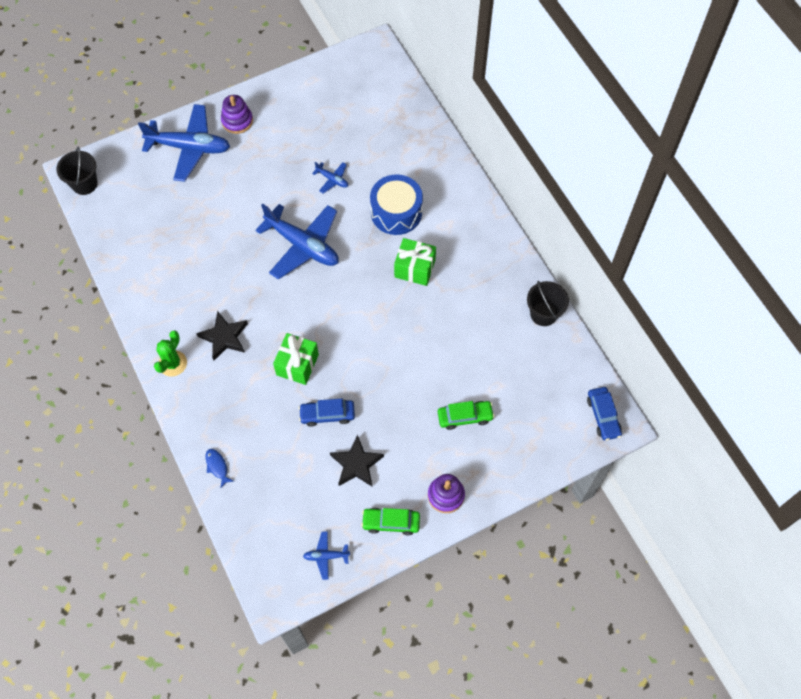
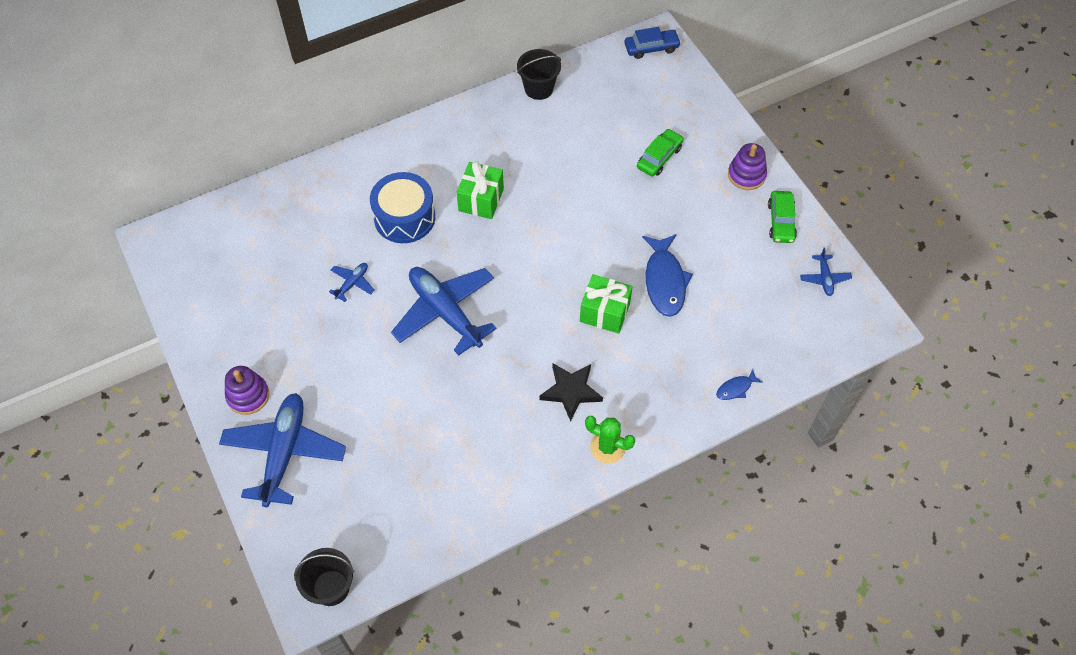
camera: 90 degrees left, 5 degrees down
blue plane [255,204,339,280] -> blue plane turned 75 degrees counterclockwise [391,267,497,356]
blue car [299,399,355,427] -> blue fish [642,234,693,317]
black star [330,435,384,486] -> none
green car [438,401,495,430] -> green car turned 45 degrees clockwise [637,129,684,177]

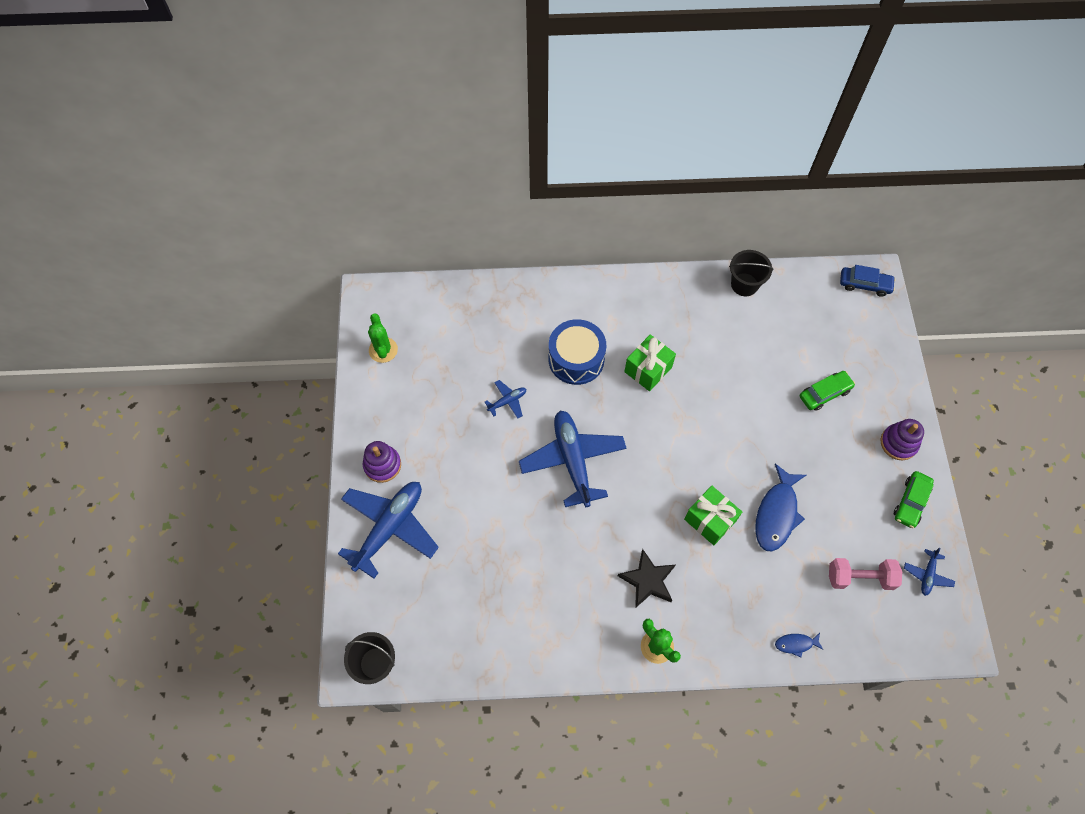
camera: 25 degrees right, 5 degrees up
none -> green cactus [368,313,398,363]
none -> pink dumbbell [829,558,902,590]

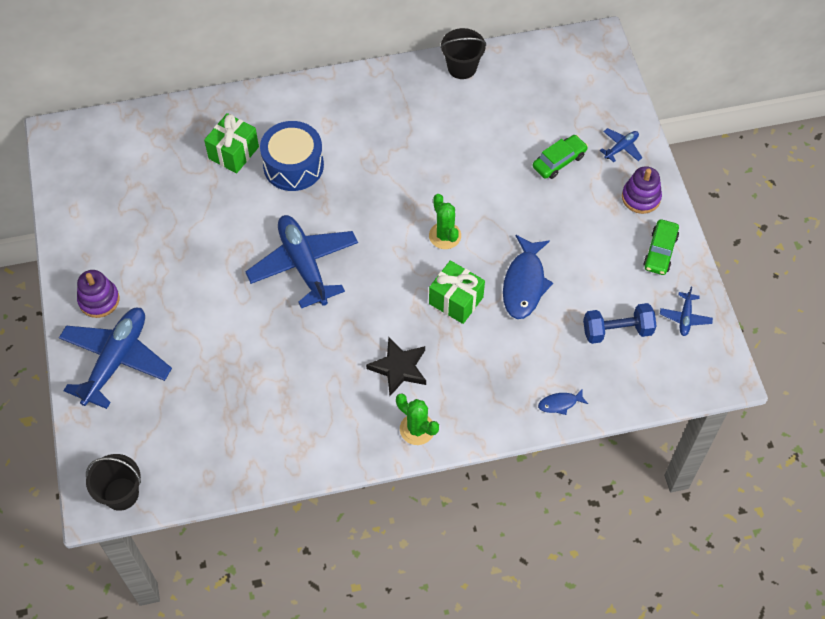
camera: 10 degrees left, 5 degrees down
green cactus [368,313,398,363] -> green cactus moved to [429,194,461,249]
blue plane [485,380,526,419] -> blue plane moved to [600,128,642,162]
green gift [624,334,676,391] -> green gift moved to [204,113,259,173]
pink dumbbell [829,558,902,590] -> blue dumbbell [583,303,657,344]
blue car [840,265,896,297] -> none

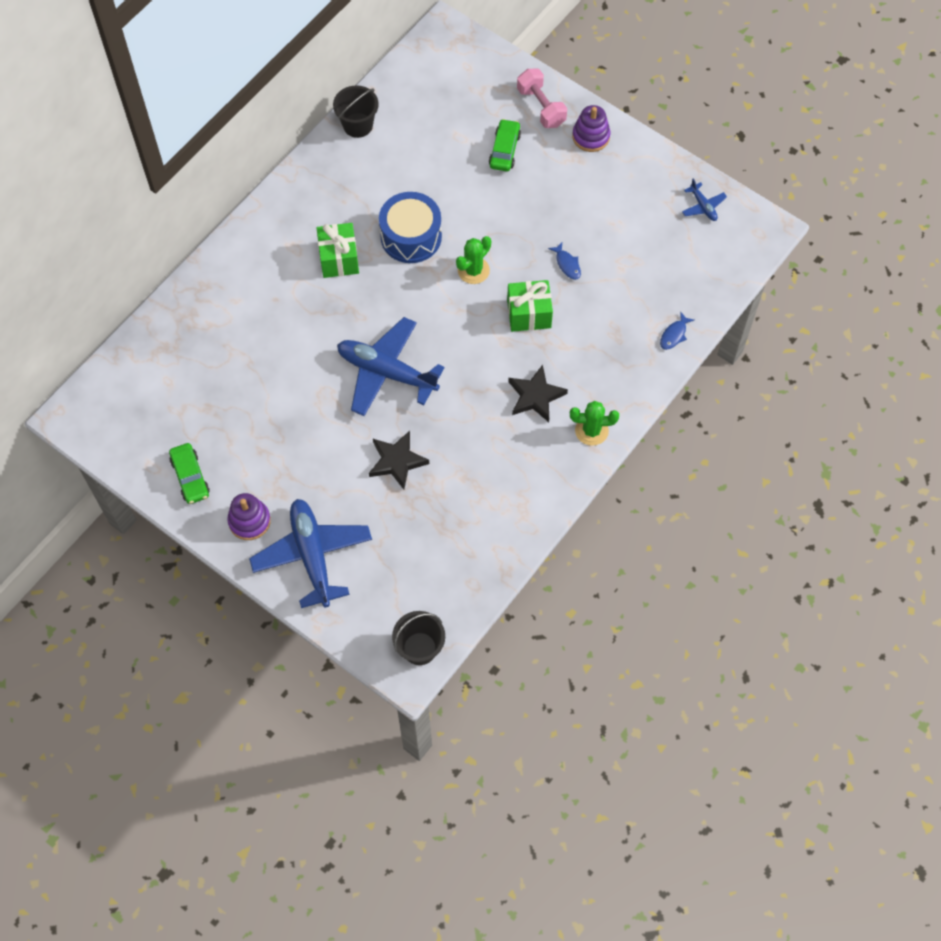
camera: 40 degrees left, 5 degrees up
green gift [204,113,259,173] -> green gift moved to [317,223,359,278]
blue drum [260,121,324,191] -> blue drum moved to [379,192,442,263]
green cactus [429,194,461,249] -> green cactus turned 75 degrees counterclockwise [456,236,491,284]
blue fish [503,235,553,319] -> blue fish [548,243,581,280], size x0.49
blue dumbbell [583,303,657,344] -> none
blue plane [600,128,642,162] -> pink dumbbell [517,69,567,128]
green car [643,219,679,275] -> green car moved to [169,443,210,504]
none -> black star [369,431,429,490]

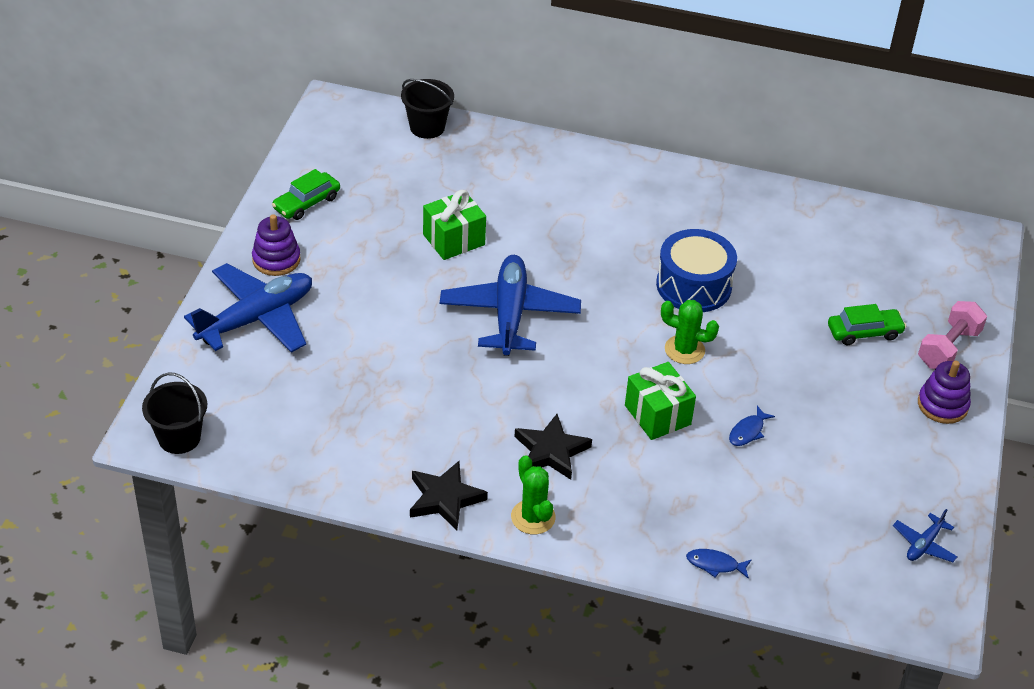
camera: 65 degrees right, 20 degrees down
green gift [317,223,359,278] -> green gift moved to [423,190,486,260]
black bucket [333,85,379,138] -> black bucket moved to [401,79,454,139]
black star [369,431,429,490] -> black star moved to [410,461,488,531]

